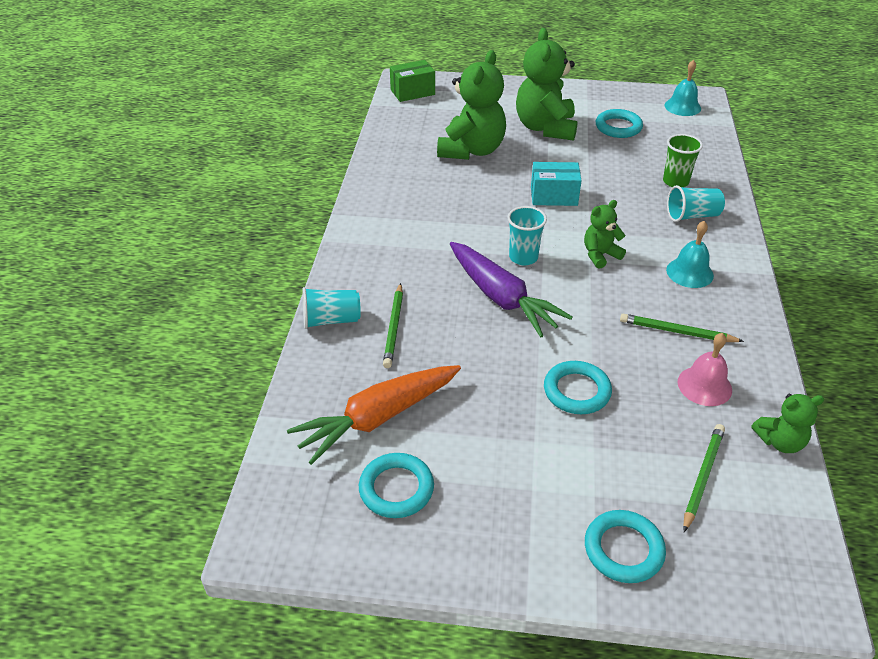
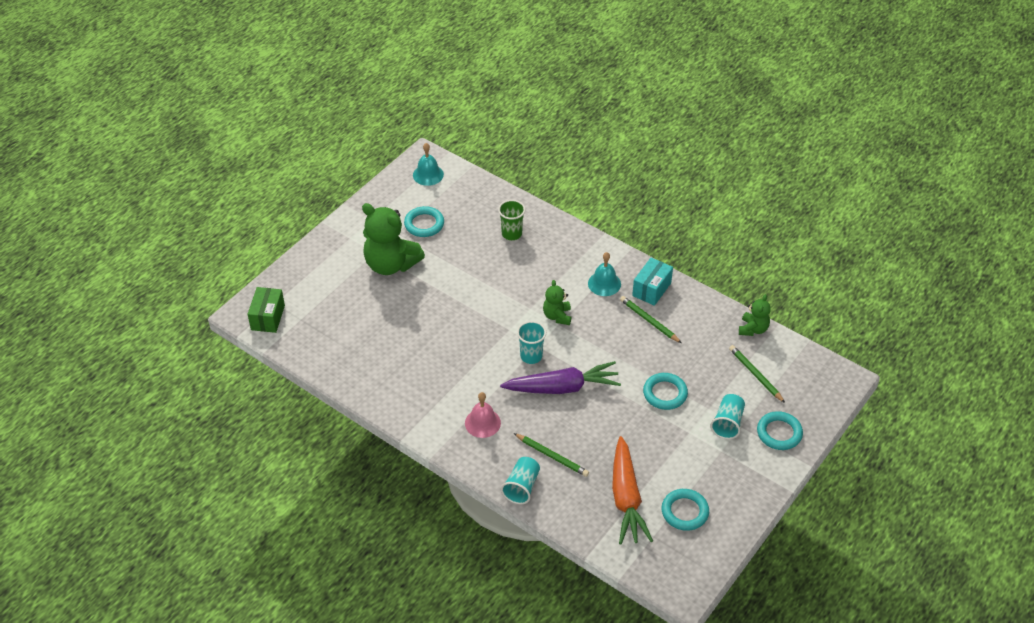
camera: 60 degrees left, 5 degrees up
green teddy bear [437,50,506,160] -> none
turquoise box [531,162,582,206] -> turquoise box moved to [632,258,673,306]
green pencil [620,314,744,342] -> green pencil turned 90 degrees clockwise [620,296,681,343]
turquoise cup [667,185,725,222] -> turquoise cup moved to [710,394,745,439]
pink bell [678,333,732,406] -> pink bell moved to [465,392,501,438]

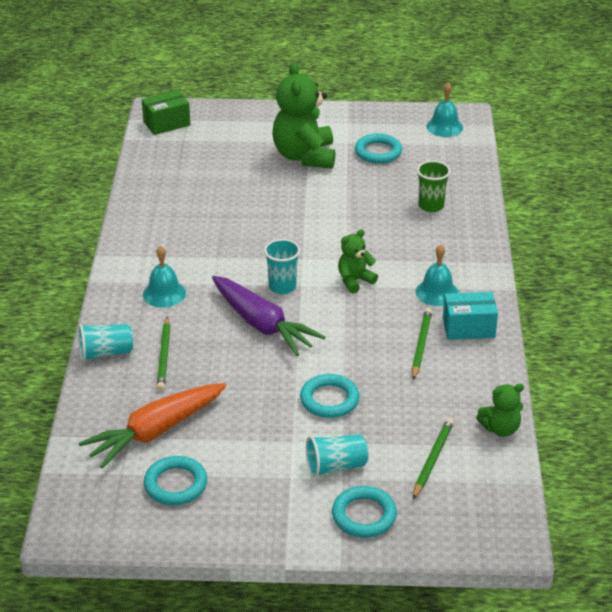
camera: 55 degrees right, 10 degrees down
pink bell [465,392,501,438] -> turquoise bell [143,246,186,307]

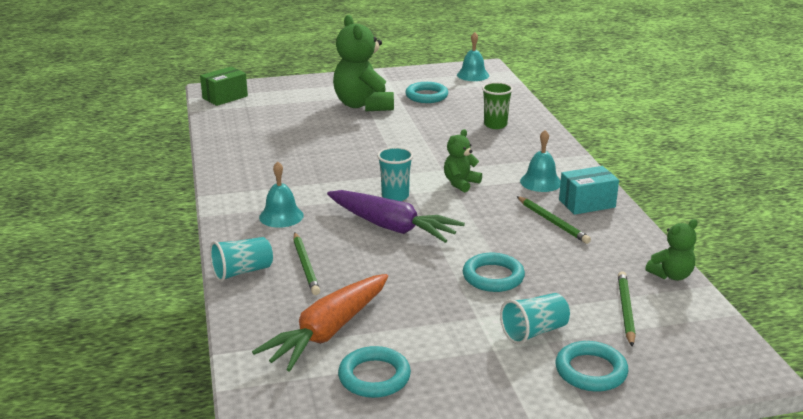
camera: 15 degrees left, 10 degrees down
green pencil [412,308,432,380] -> green pencil turned 150 degrees clockwise [517,196,591,244]

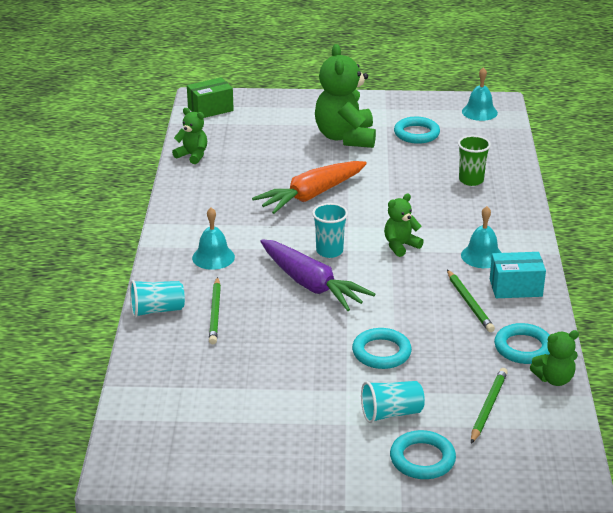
camera: 15 degrees right, 5 degrees up
orange carrot [252,274,388,372] -> orange carrot moved to [252,161,367,214]
turquoise ring [338,346,411,398] -> turquoise ring moved to [494,323,550,364]
none -> green teddy bear [172,108,207,164]

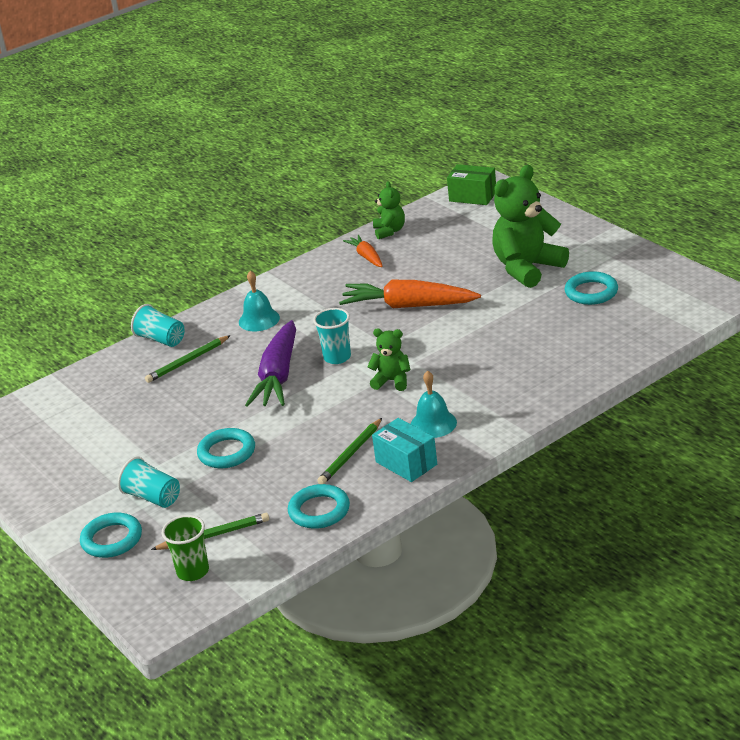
camera: 55 degrees right, 0 degrees up
green cup [458,135,491,186] -> green cup moved to [162,515,209,581]
turquoise bell [462,67,498,121] -> none
green teddy bear [530,330,579,386] -> none
none -> orange carrot [343,235,383,267]

